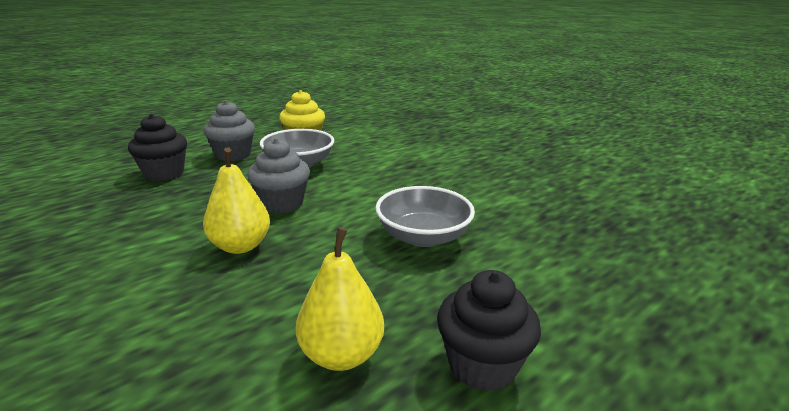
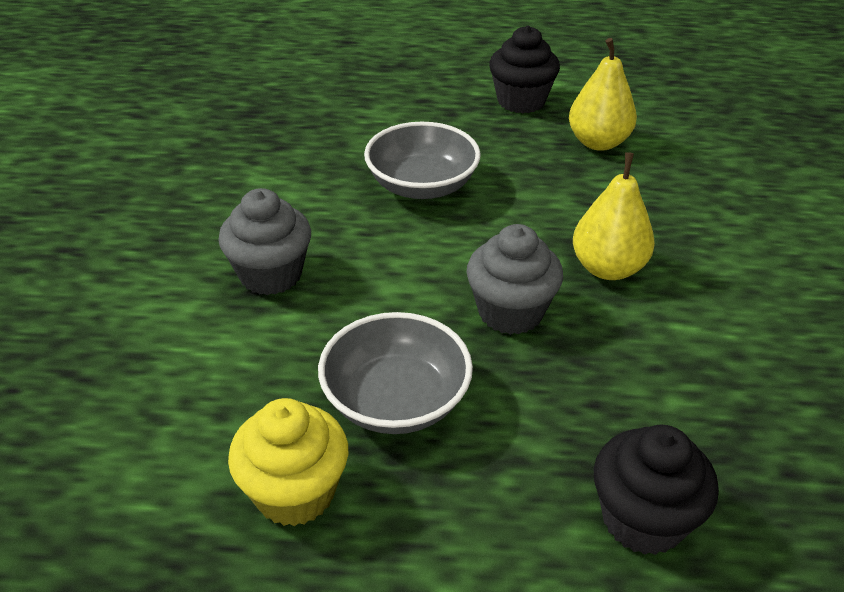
camera: 135 degrees left, 15 degrees up
grey cupcake [204,100,255,161] -> grey cupcake moved to [218,188,311,295]

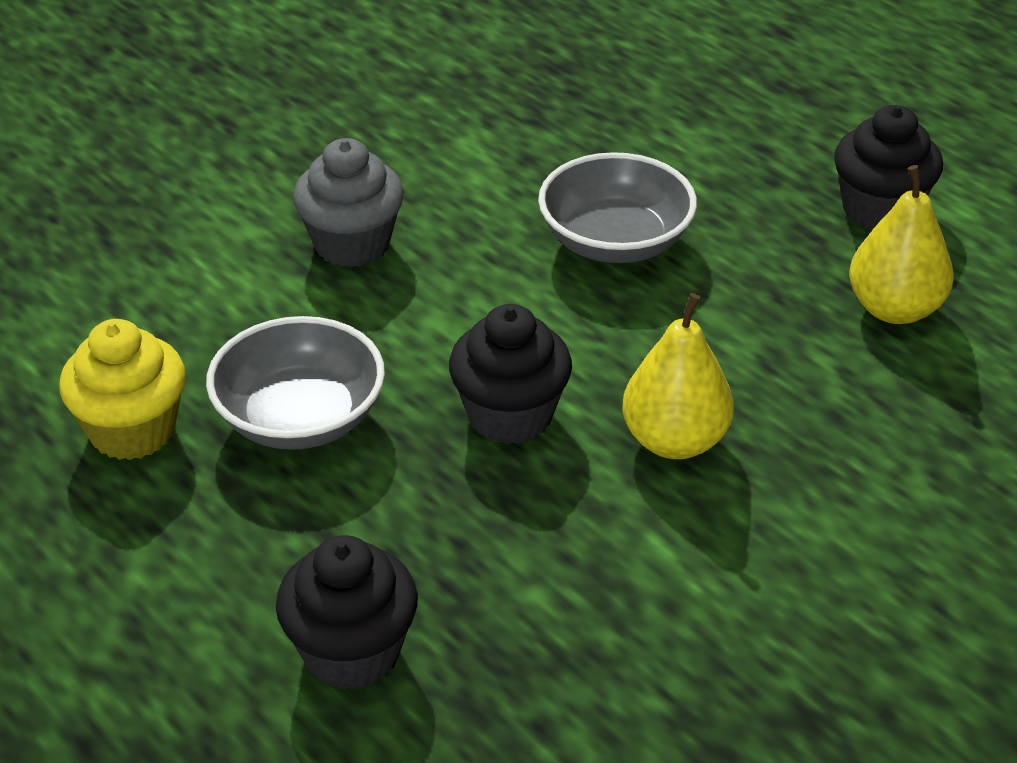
camera: 45 degrees right, 0 degrees up
grey cupcake [466,224,563,335] -> black cupcake [449,304,572,444]

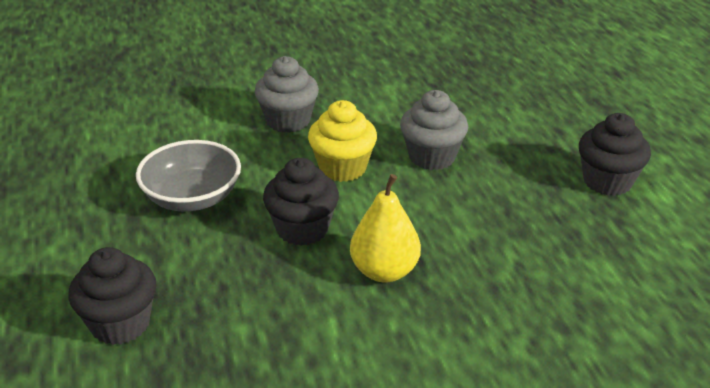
camera: 25 degrees right, 5 degrees down
yellow cupcake [59,319,186,460] -> yellow cupcake moved to [308,100,377,182]
grey bowl [538,152,697,263] -> grey cupcake [400,90,468,170]
yellow pear [849,165,954,324] -> none

